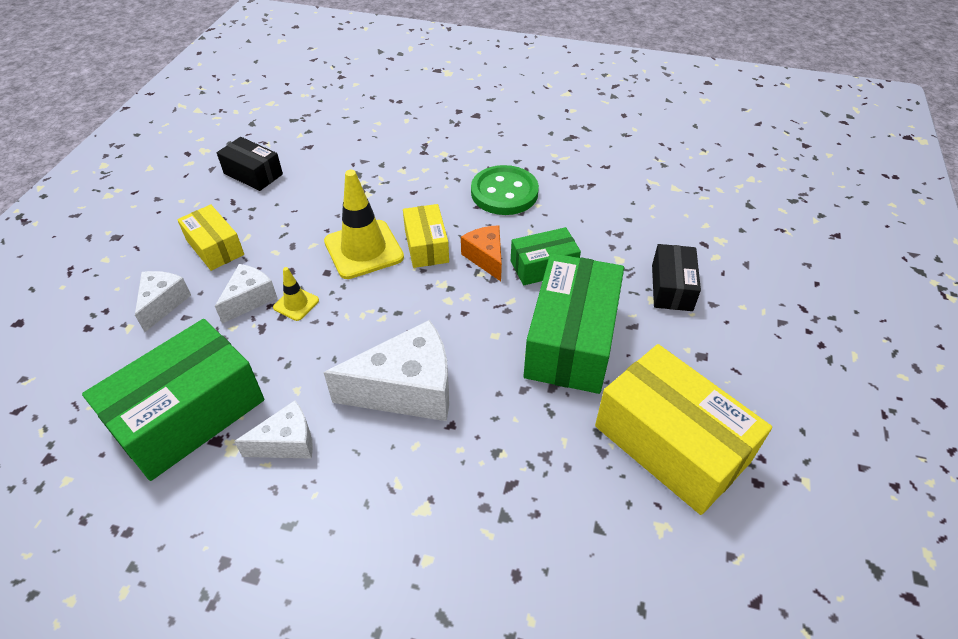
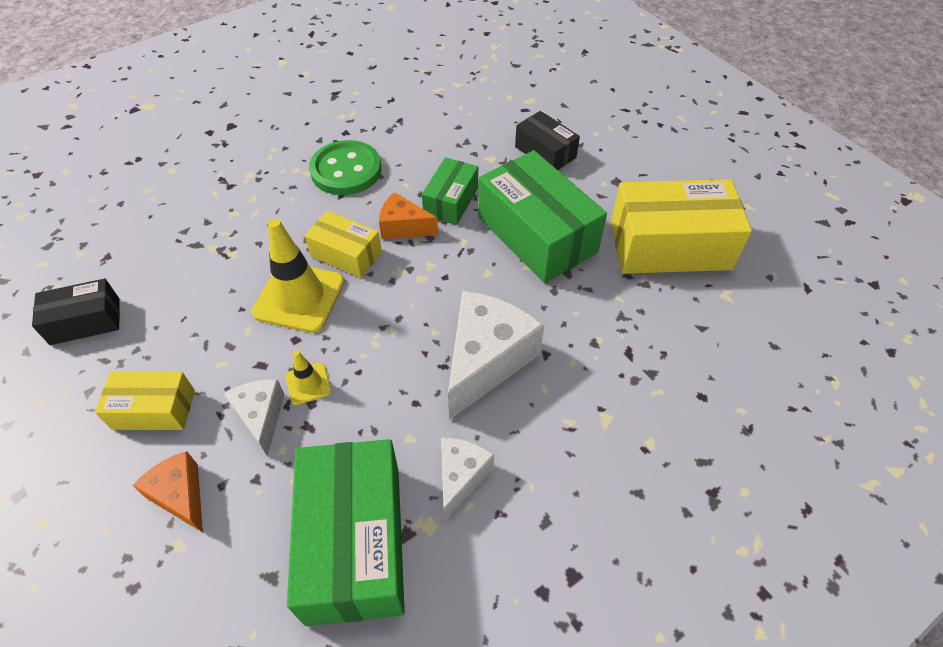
camera: 50 degrees left, 5 degrees up
white cheese [135,271,191,332] -> orange cheese [133,451,203,533]

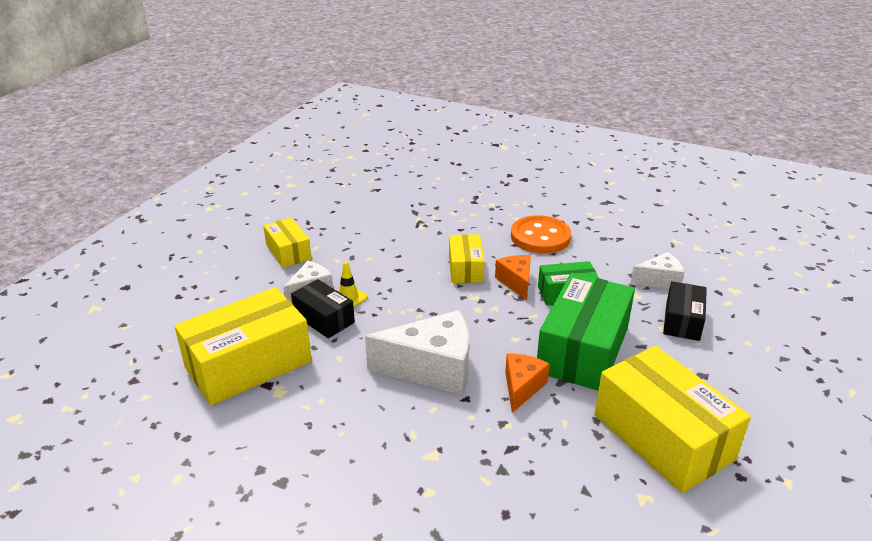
camera: 60 degrees right, 20 degrees down
black box [32,279,120,345] -> black box moved to [291,279,355,338]
orange cheese [133,451,203,533] -> orange cheese moved to [505,353,550,413]
yellow traffic cone [252,219,345,333] -> none
green box [287,439,405,626] -> yellow box [174,287,312,405]
green button [309,140,381,195] -> orange button [511,215,571,253]
white cheese [441,438,494,520] -> white cheese moved to [630,252,684,289]

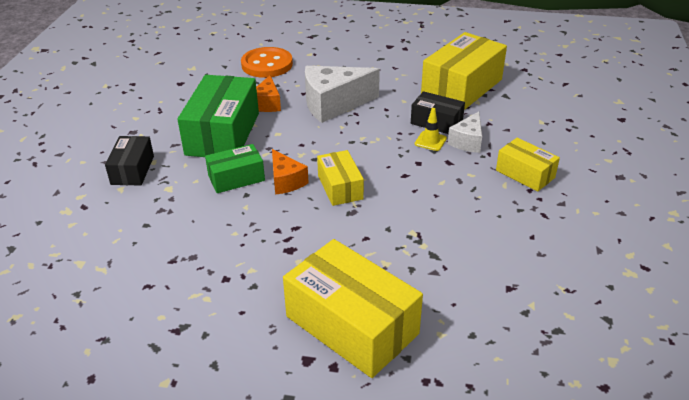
camera: 165 degrees right, 5 degrees up
orange button [511,215,571,253] -> orange button moved to [241,47,293,78]
yellow box [595,346,751,493] -> yellow box moved to [283,239,423,378]
white cheese [630,252,684,289] -> none

